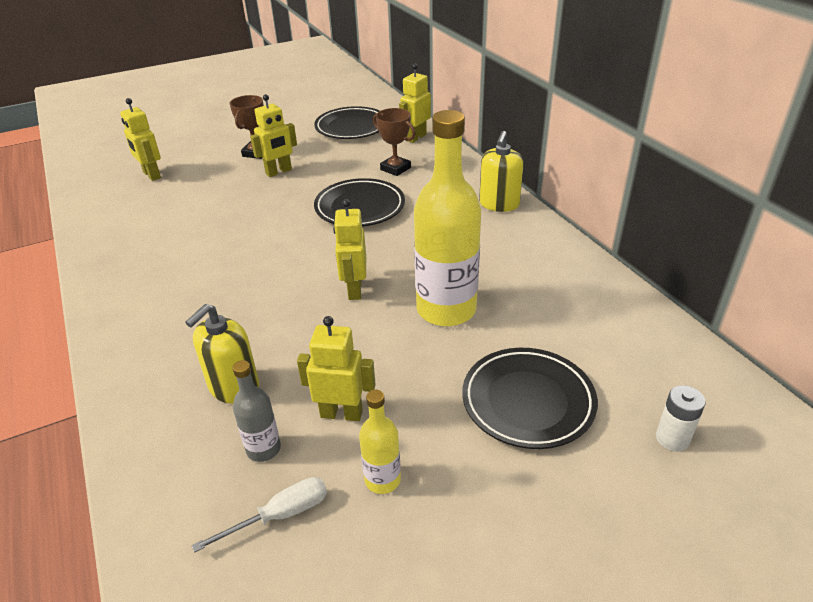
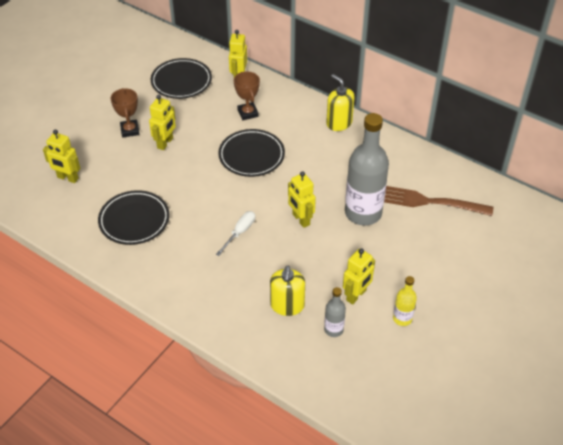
camera: 30 degrees left, 10 degrees up
white screwdriver [192,477,327,553] -> white screwdriver moved to [216,211,255,256]
yellow robot [297,316,376,421] -> yellow robot turned 150 degrees clockwise [343,248,375,304]
brown trophy [373,108,416,176] -> brown trophy turned 60 degrees clockwise [234,72,260,120]
yellow bottle [414,110,481,326] -> grey bottle [345,113,389,225]
black plate [462,348,598,449] -> black plate moved to [98,190,169,245]
yellow soap dispenser [479,131,524,212] -> yellow soap dispenser turned 150 degrees clockwise [326,74,355,131]
white battery [656,386,706,451] -> none
none -> brown fork [384,186,493,216]

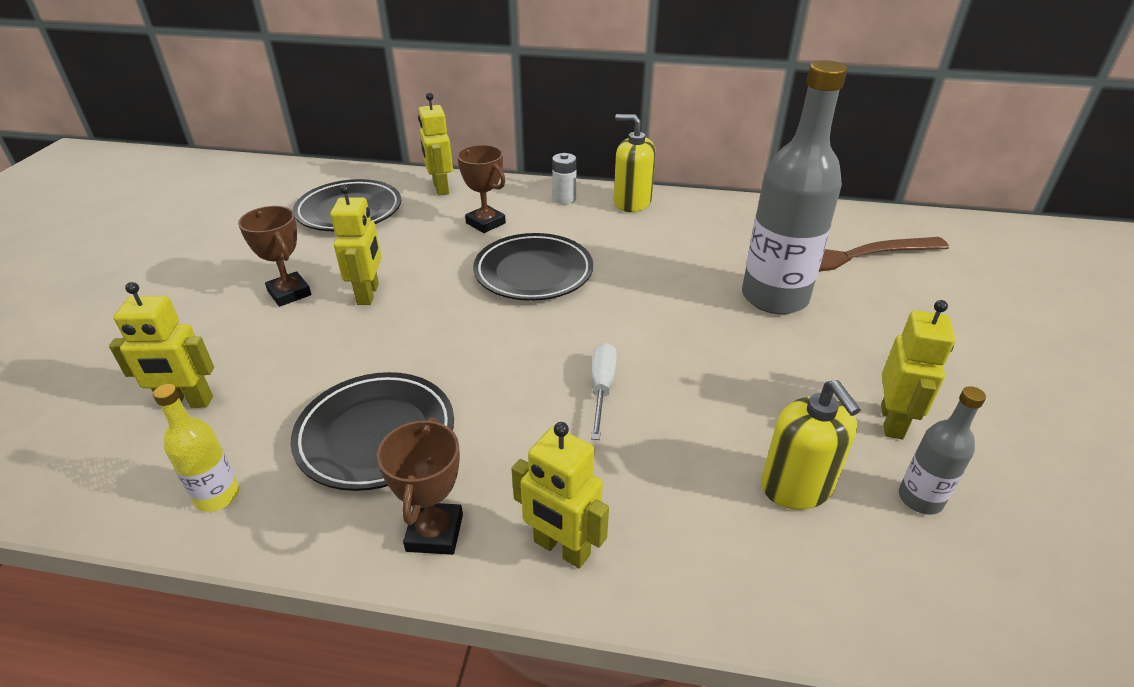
camera: 25 degrees left, 10 degrees down
yellow robot [288,171,316,228] -> yellow robot moved to [511,422,609,569]
yellow bottle [393,276,417,326] -> yellow bottle moved to [153,384,239,512]
none -> brown trophy [377,417,463,555]
none -> white battery [552,153,577,204]

